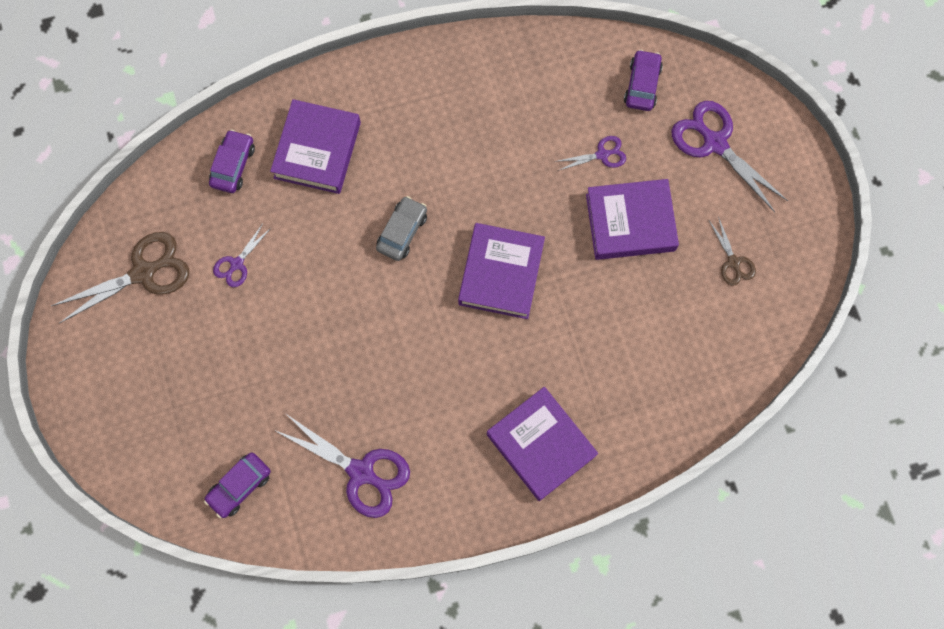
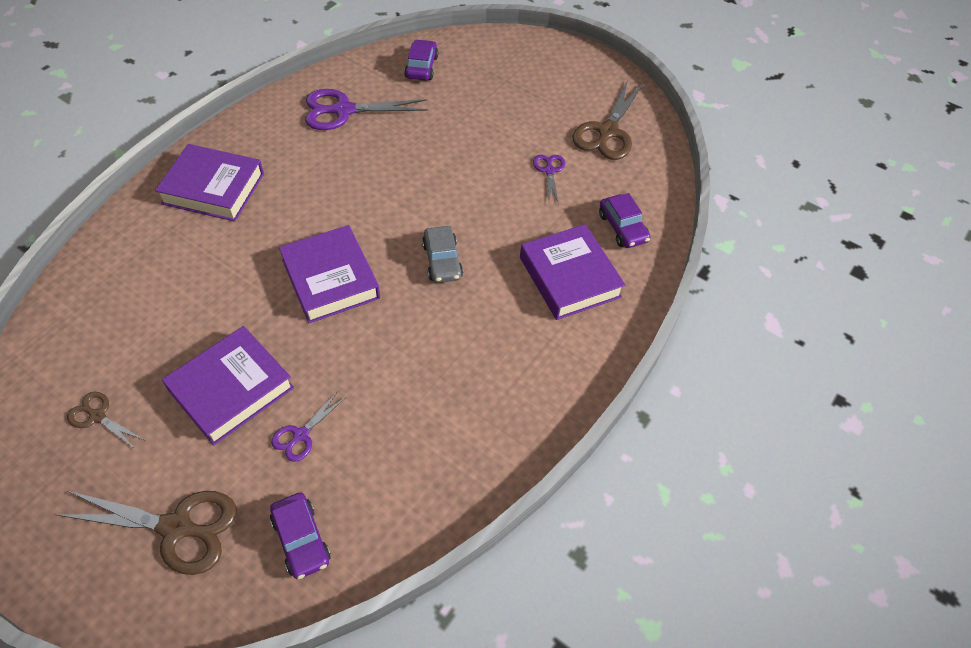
camera: 140 degrees right, 20 degrees down
purple scissors [672,101,788,212] -> brown scissors [57,491,237,575]

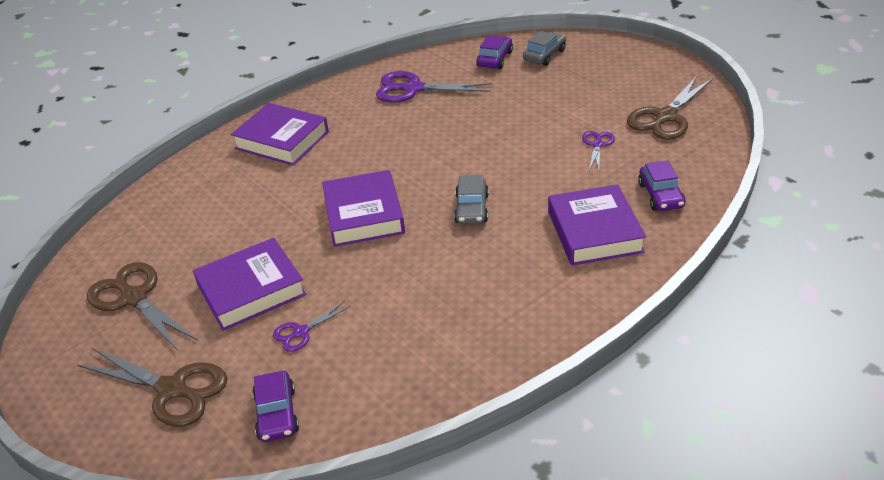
camera: 20 degrees right, 15 degrees down
brown scissors [67,392,144,449] -> brown scissors [87,262,198,352], size x1.89
none -> grey car [523,31,566,66]

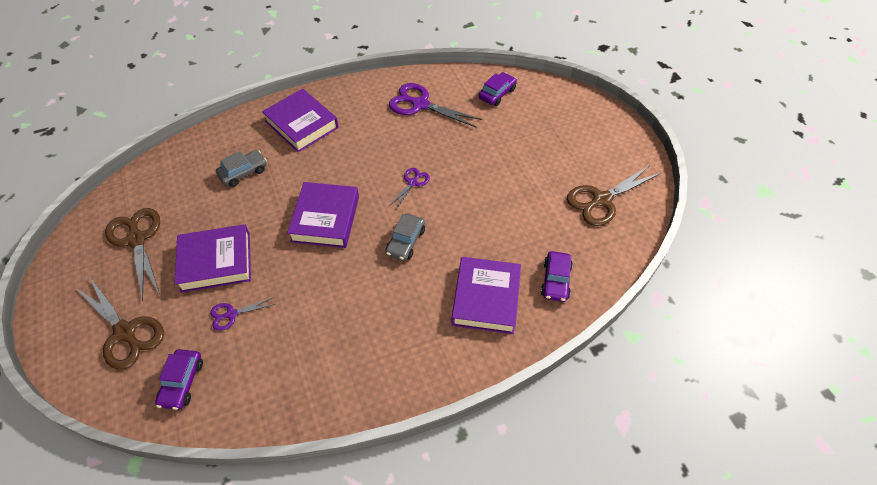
camera: 15 degrees right, 15 degrees up
grey car [523,31,566,66] -> grey car moved to [216,150,267,187]
purple scissors [582,131,615,171] -> purple scissors moved to [389,168,430,209]

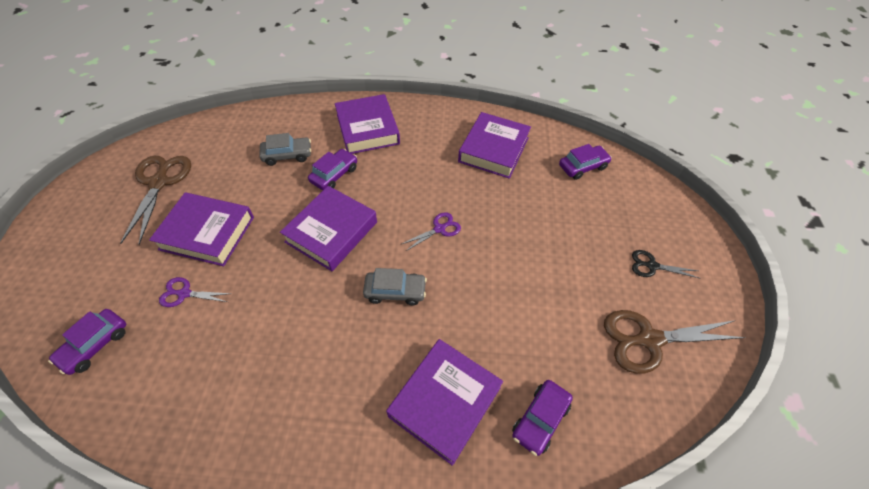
camera: 25 degrees right, 0 degrees up
brown scissors [76,276,164,370] -> none
grey car [386,214,425,261] -> grey car turned 135 degrees counterclockwise [363,268,427,305]
purple scissors [389,83,482,128] -> purple book [458,112,531,179]
none -> purple car [308,149,357,190]
none -> black scissors [632,250,699,278]

